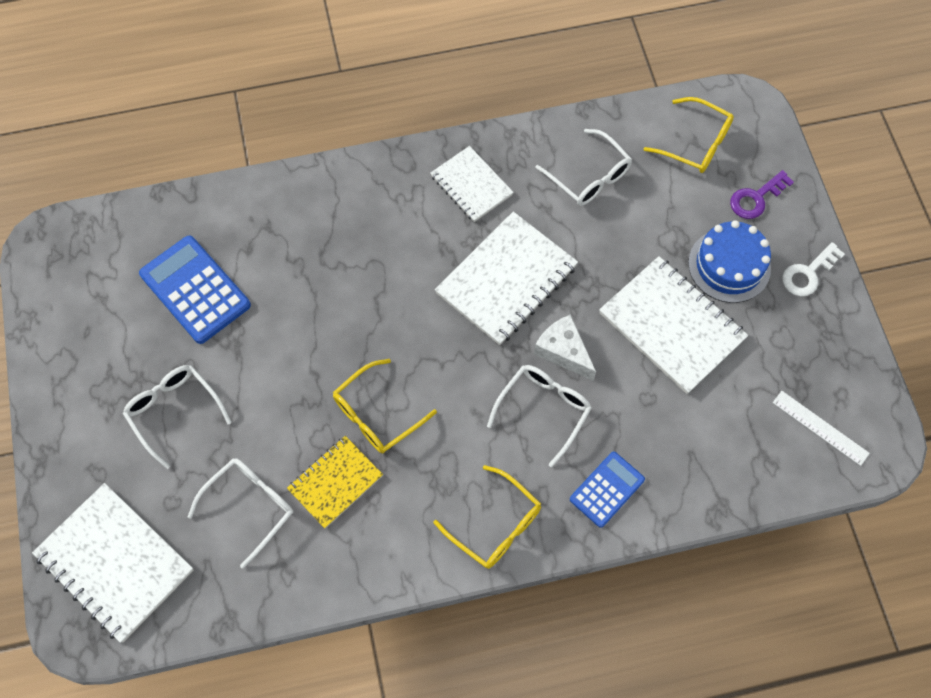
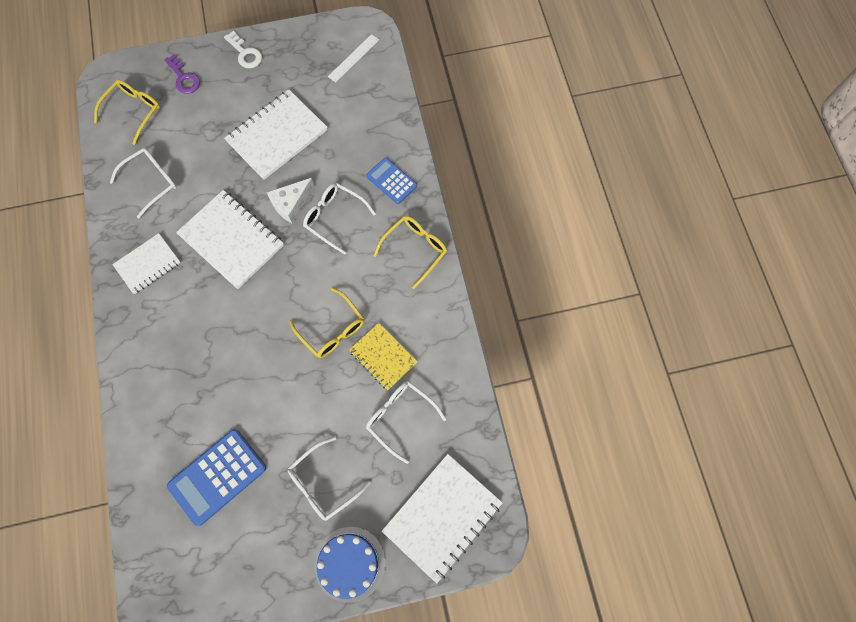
camera: 90 degrees left, 5 degrees up
blue cake [688,220,771,303] -> blue cake moved to [314,527,385,603]

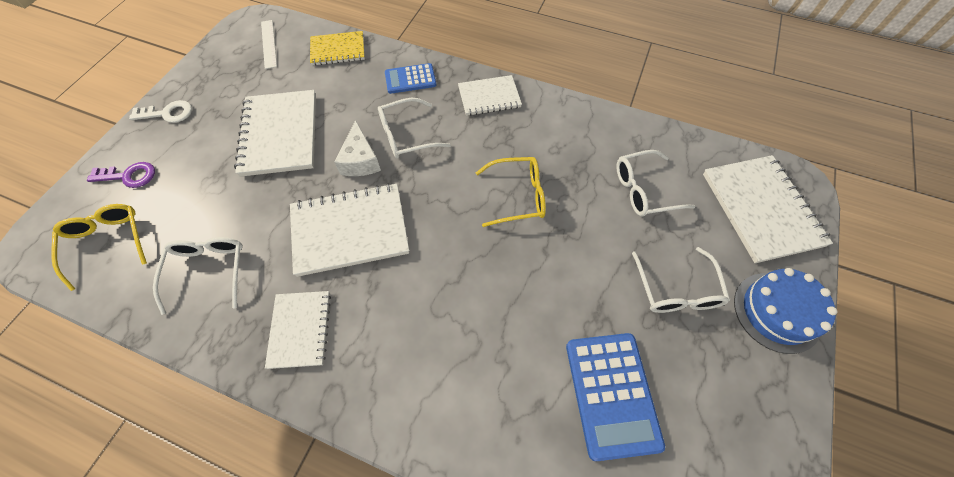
camera: 55 degrees left, 10 degrees down
yellow notebook [349,323,418,390] -> yellow notebook moved to [310,31,365,66]
yellow glasses [373,216,447,289] -> white notebook [458,75,522,116]

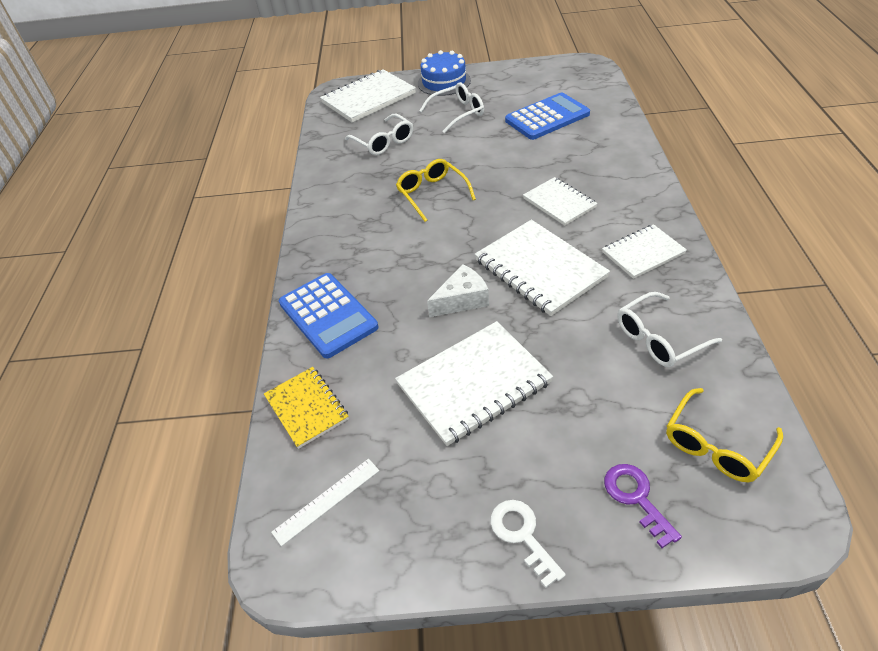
camera: 110 degrees left, 15 degrees down
white glasses [378,98,451,159] -> none
blue calculator [385,63,436,94] -> blue calculator [279,273,378,359], size x1.63
white notebook [458,75,522,116] -> white notebook moved to [523,177,598,226]

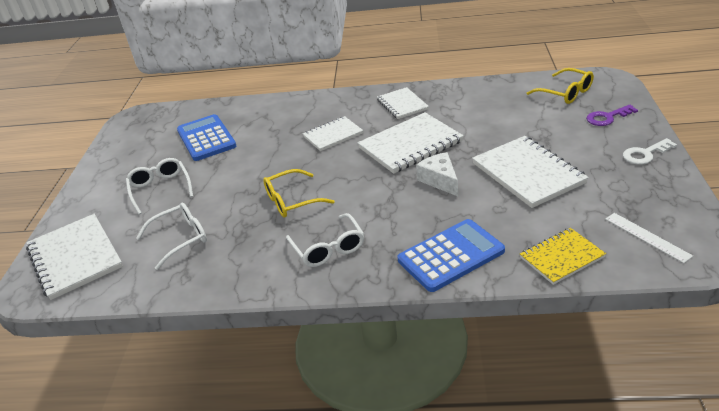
camera: 85 degrees left, 10 degrees down
blue cake [418,50,471,96] -> none
white glasses [618,292,722,367] -> white glasses moved to [286,213,364,267]

